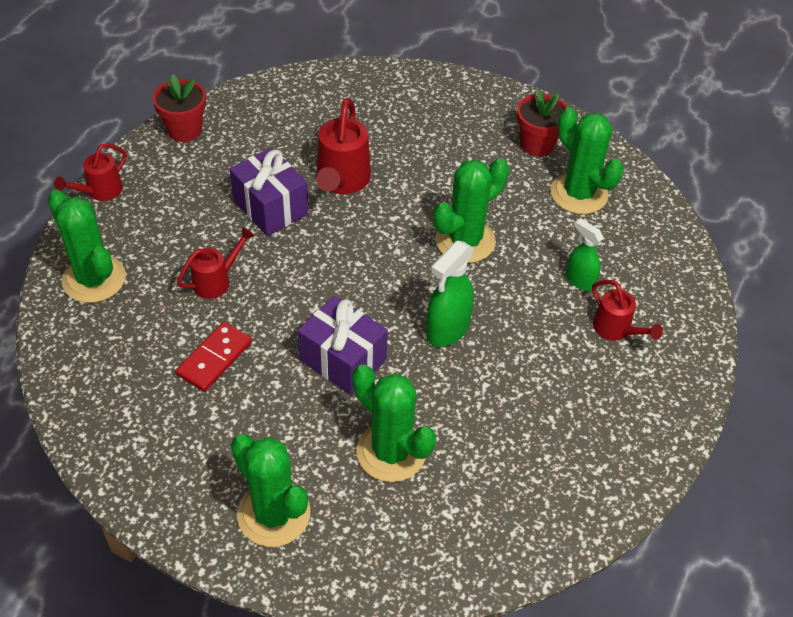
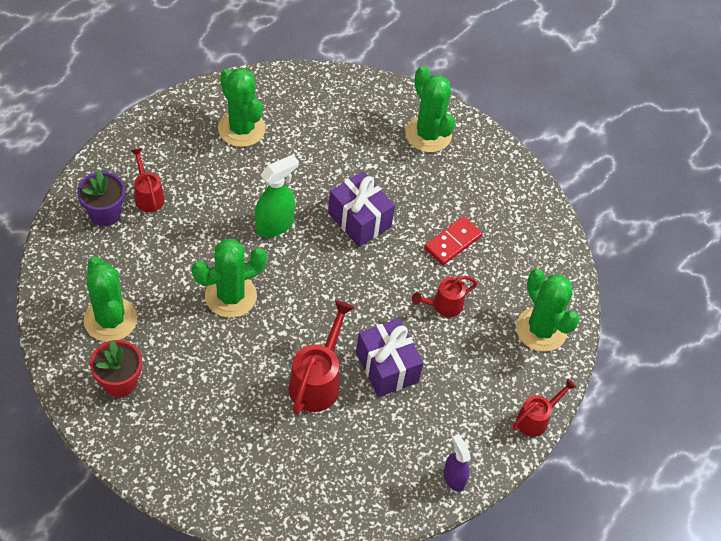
camera: 170 degrees left, 5 degrees up
red flower pot [152,74,206,142] -> purple spray bottle [444,434,471,492]
green cactus [352,364,436,482] -> green cactus moved to [218,68,266,147]
green spray bottle [566,218,604,291] -> none
none -> purple flower pot [77,170,125,226]

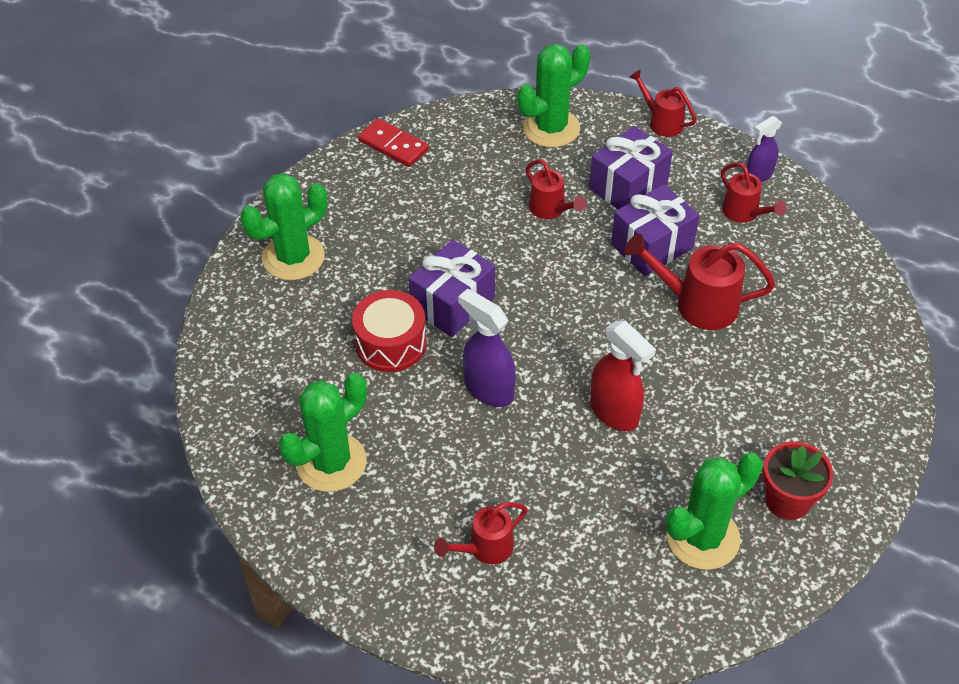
camera: 95 degrees left, 5 degrees down
purple flower pot [77,170,125,226] -> none
green cactus [192,239,267,318] -> red spray bottle [590,320,656,431]
green spray bottle [255,155,299,237] -> purple spray bottle [458,289,516,407]
red domino [424,216,483,265] -> red domino moved to [358,118,429,167]
none -> red drum [352,290,427,372]
none -> purple gift [589,126,673,209]
none -> red watering can [721,162,787,223]

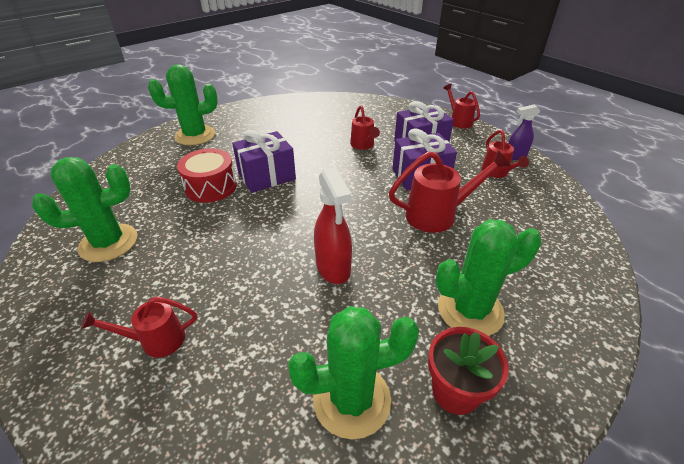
camera: 20 degrees right, 10 degrees down
red domino [358,118,429,167] -> none
purple spray bottle [458,289,516,407] -> none
green cactus [517,44,590,148] -> green cactus moved to [436,219,541,336]
red watering can [624,234,775,330] -> red watering can turned 135 degrees clockwise [389,150,511,233]

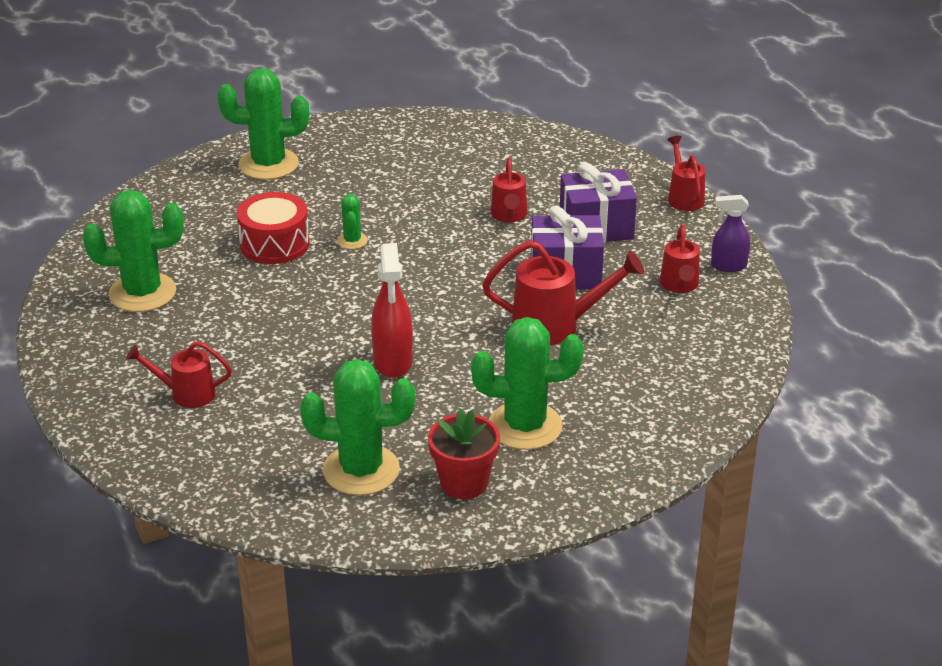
camera: 15 degrees right, 5 degrees down
purple gift [232,130,296,193] -> green cactus [337,194,368,249]

